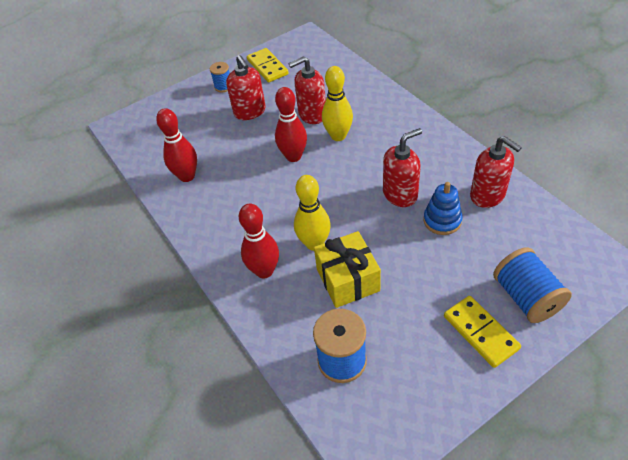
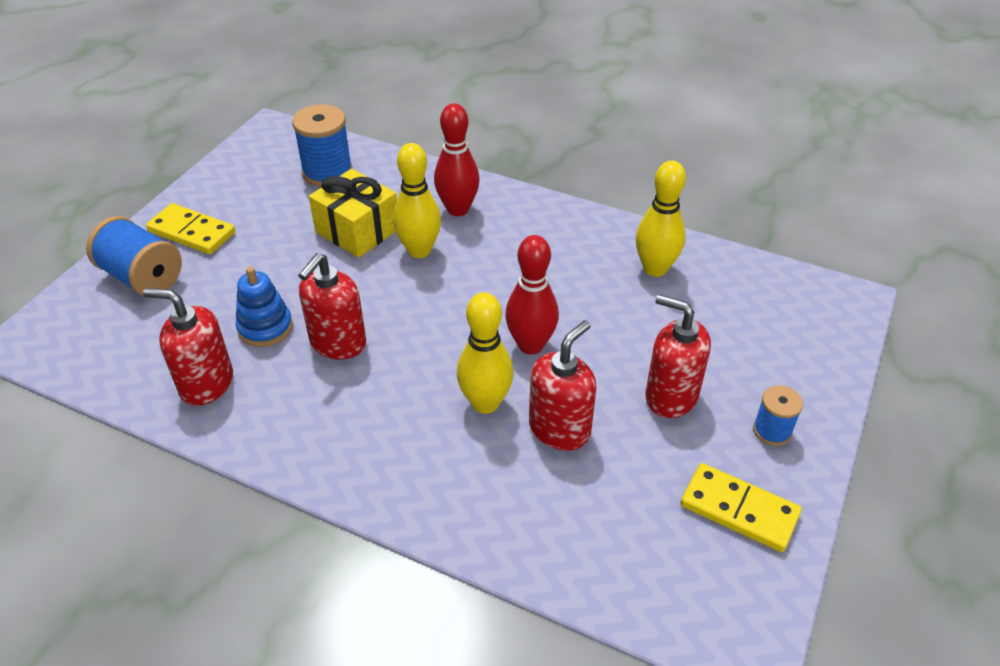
camera: 145 degrees right, 5 degrees down
red bowling pin [156,108,197,182] -> yellow bowling pin [636,161,686,277]

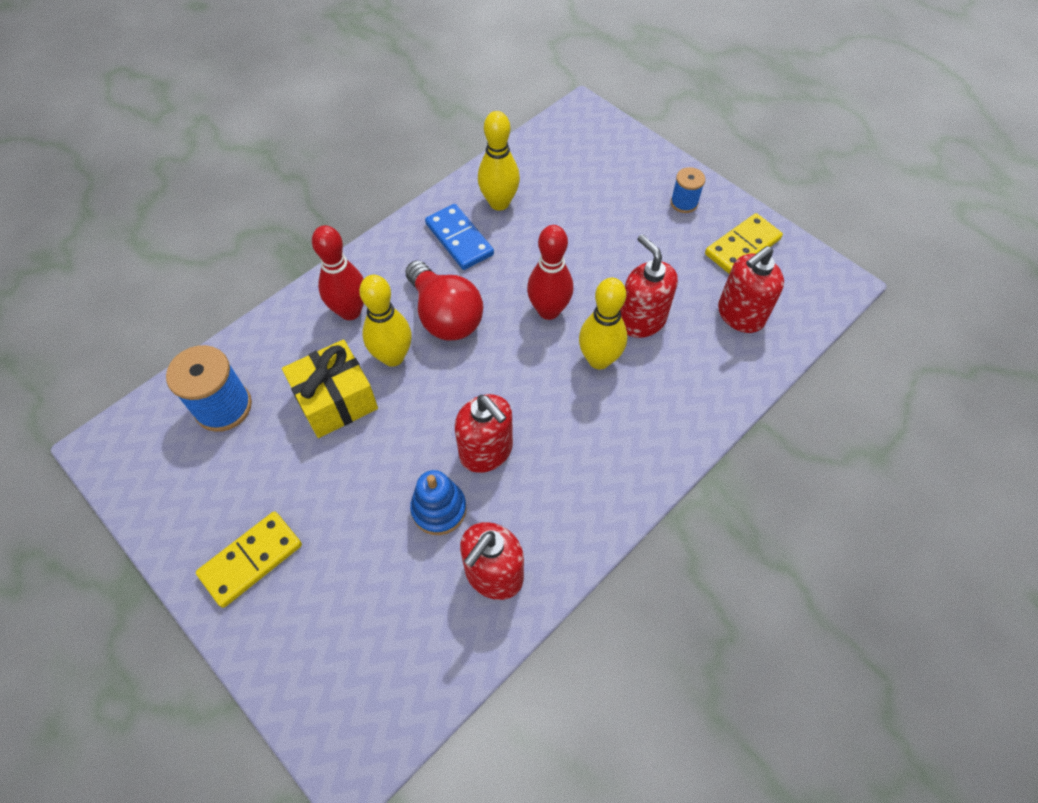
camera: 70 degrees left, 15 degrees up
blue spool [86,216,182,296] -> none
red soap dispenser [645,294,711,418] -> red soap dispenser moved to [718,246,784,333]
none -> red light bulb [405,260,483,340]
none -> blue domino [425,204,494,270]

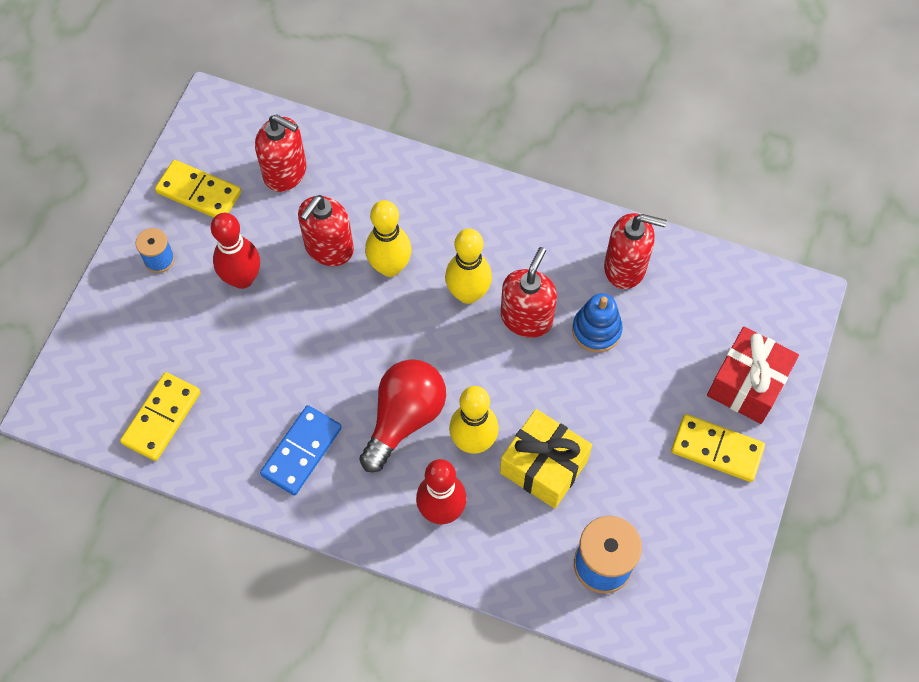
camera: 115 degrees left, 5 degrees up
yellow bowling pin [478,111,520,211] -> yellow bowling pin moved to [445,229,492,304]
red bowling pin [527,225,573,320] -> red bowling pin moved to [211,213,260,289]
none -> yellow domino [120,372,200,461]
none -> red gift [707,327,799,424]

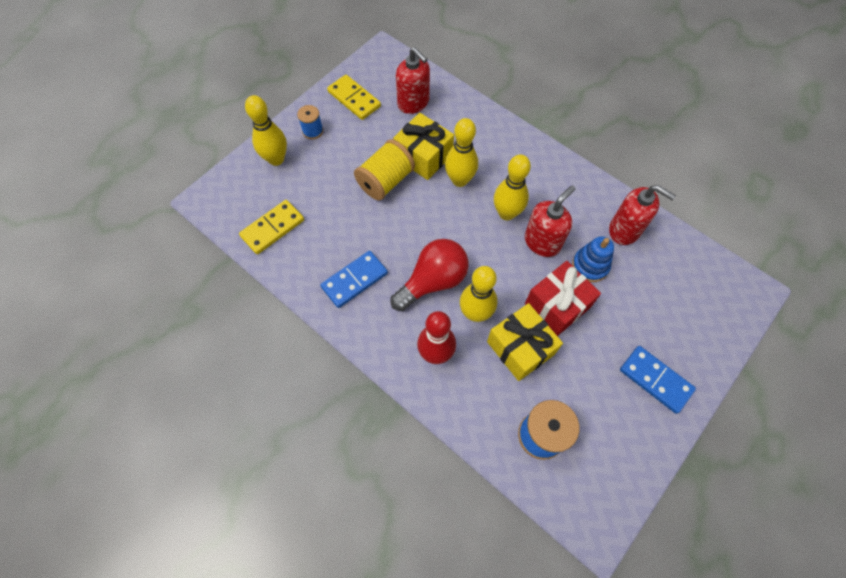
camera: 20 degrees right, 0 degrees up
red bowling pin [211,213,260,289] -> none
red soap dispenser [298,195,354,266] -> yellow gift [393,113,454,180]
yellow domino [671,414,765,482] -> blue domino [620,346,696,414]
red gift [707,327,799,424] -> red gift moved to [525,261,601,336]
none -> yellow bowling pin [245,95,287,166]
none -> yellow spool [354,139,415,200]

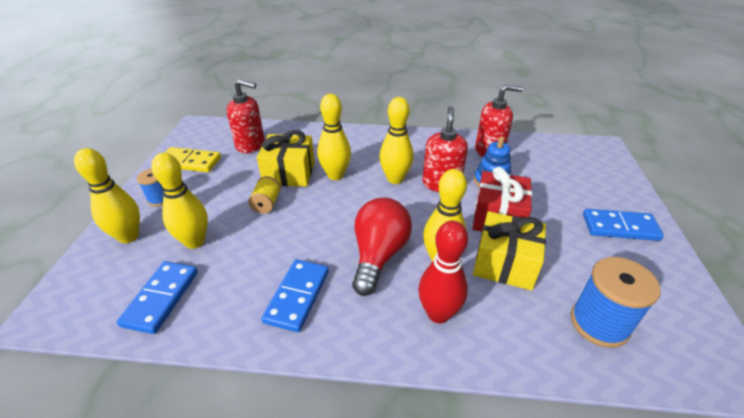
camera: 35 degrees left, 25 degrees down
yellow domino [239,200,304,254] -> blue domino [117,261,198,334]
yellow spool [354,139,415,200] -> yellow spool [248,176,281,214], size x0.57
none -> yellow bowling pin [151,153,208,249]

